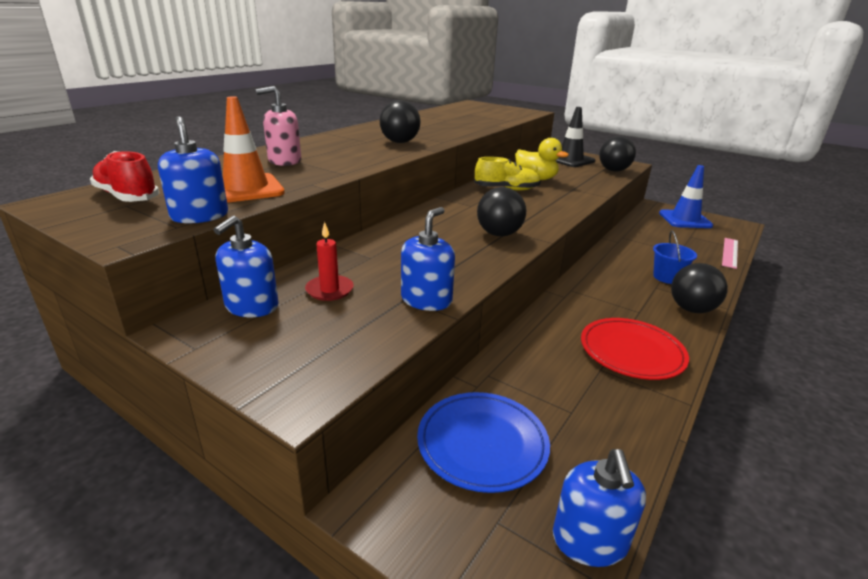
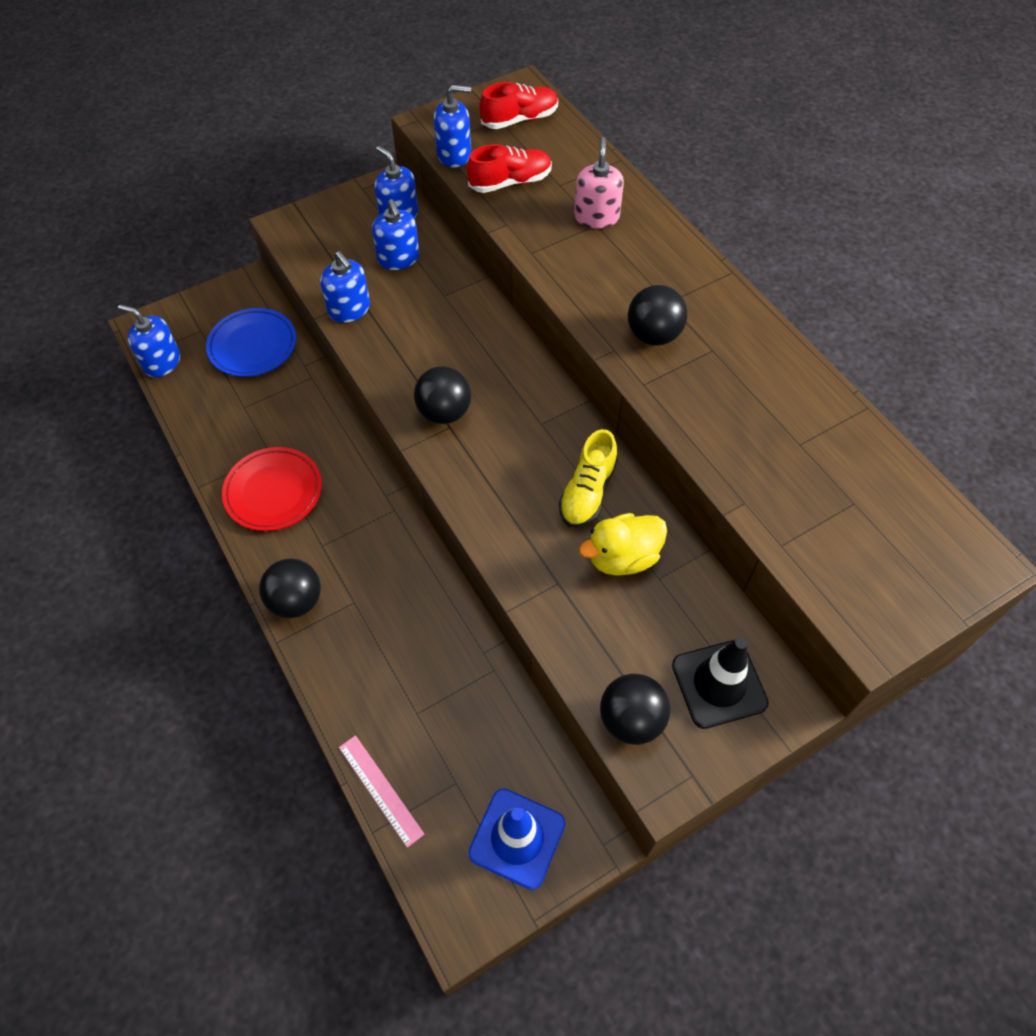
camera: 115 degrees right, 30 degrees up
orange traffic cone [223,96,285,203] -> red shoe [467,144,552,193]
red candle [305,222,354,301] -> blue soap dispenser [372,199,420,270]
blue bucket [653,230,697,284] -> none

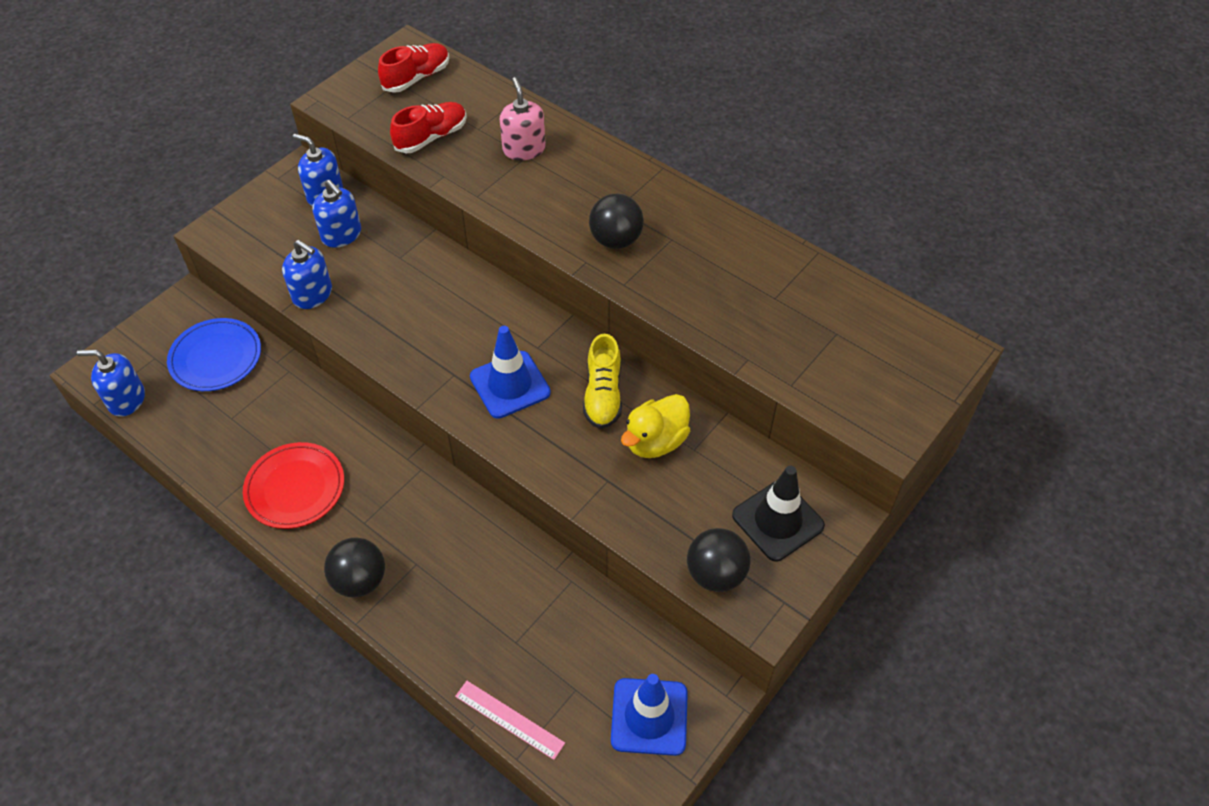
camera: 20 degrees left, 5 degrees down
black ball [414,366,471,424] -> none
blue soap dispenser [434,85,471,168] -> none
none -> blue traffic cone [470,326,551,419]

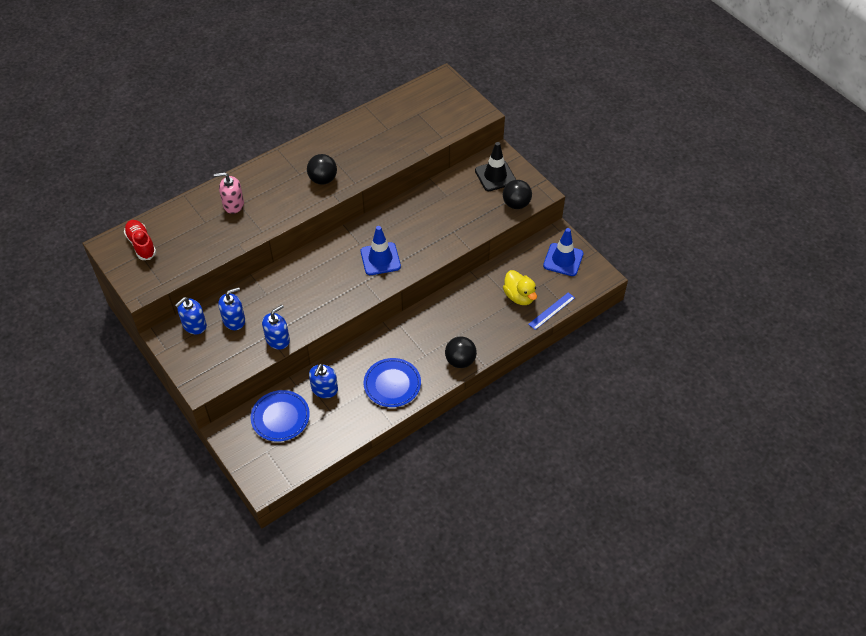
camera: 75 degrees left, 0 degrees up
blue soap dispenser [77,350,145,417] -> blue soap dispenser moved to [309,364,338,398]
red plate [243,442,344,529] -> blue plate [364,358,421,407]
red shoe [390,102,467,153] -> none
pink ruler [455,681,565,760] -> blue ruler [528,292,575,330]
yellow shoe [583,334,622,429] -> none
yellow duck [621,394,690,458] -> yellow duck moved to [503,270,537,305]

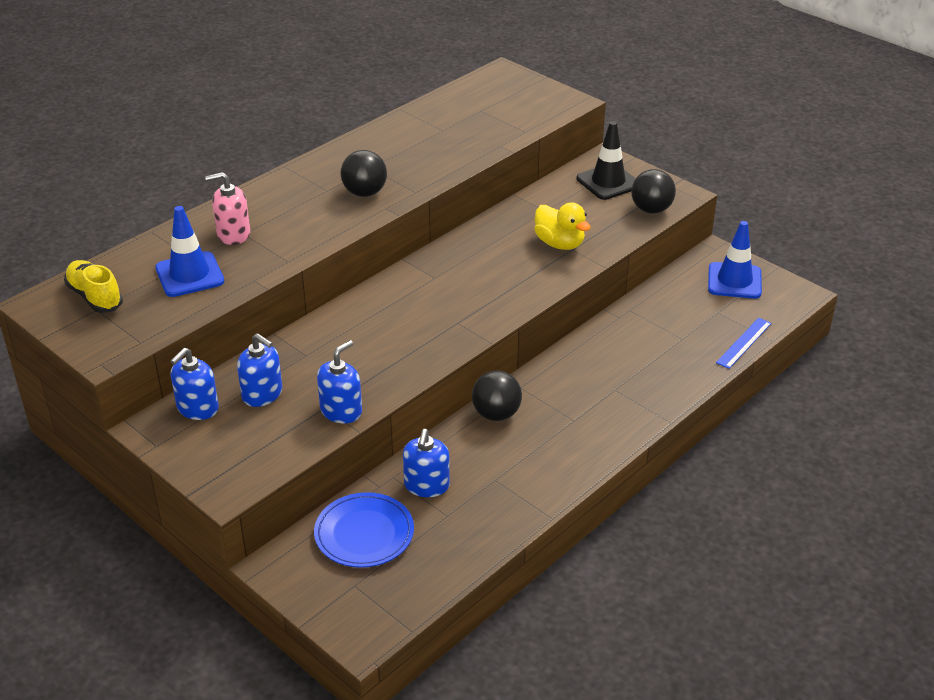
camera: 10 degrees left, 15 degrees down
red shoe [124,220,156,260] -> yellow shoe [64,260,123,313]
blue soap dispenser [218,287,245,330] -> blue soap dispenser turned 75 degrees clockwise [237,333,282,407]
blue traffic cone [360,226,401,275] -> blue traffic cone moved to [155,206,224,297]
blue plate [364,358,421,407] -> none
black ball [445,337,477,368] -> black ball moved to [472,370,522,421]
yellow duck [503,270,537,305] -> yellow duck moved to [534,202,591,250]

